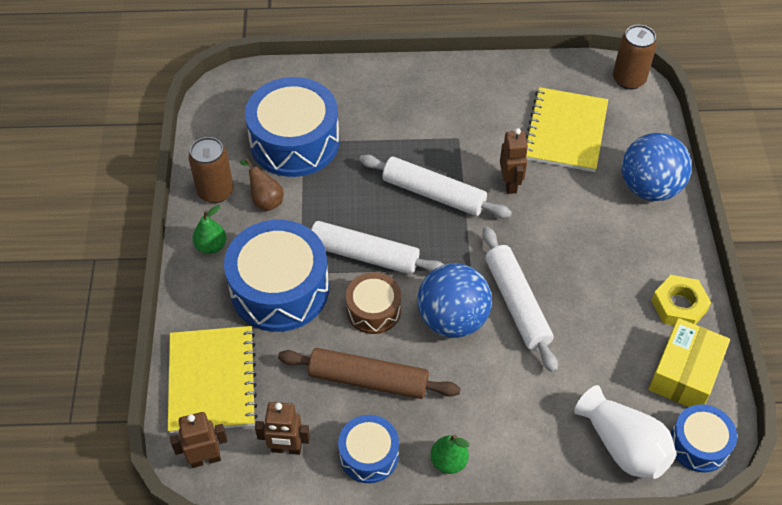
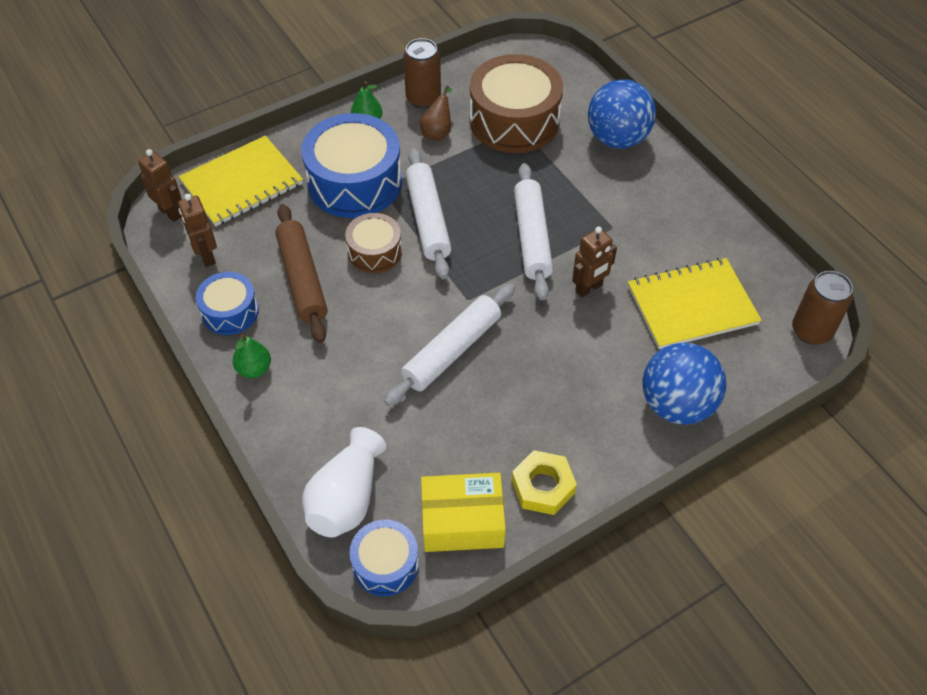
camera: 60 degrees right, 0 degrees up
blue drum [245,77,340,177] -> brown drum [470,54,563,153]
blue ball [417,263,492,338] -> blue ball moved to [588,79,656,148]

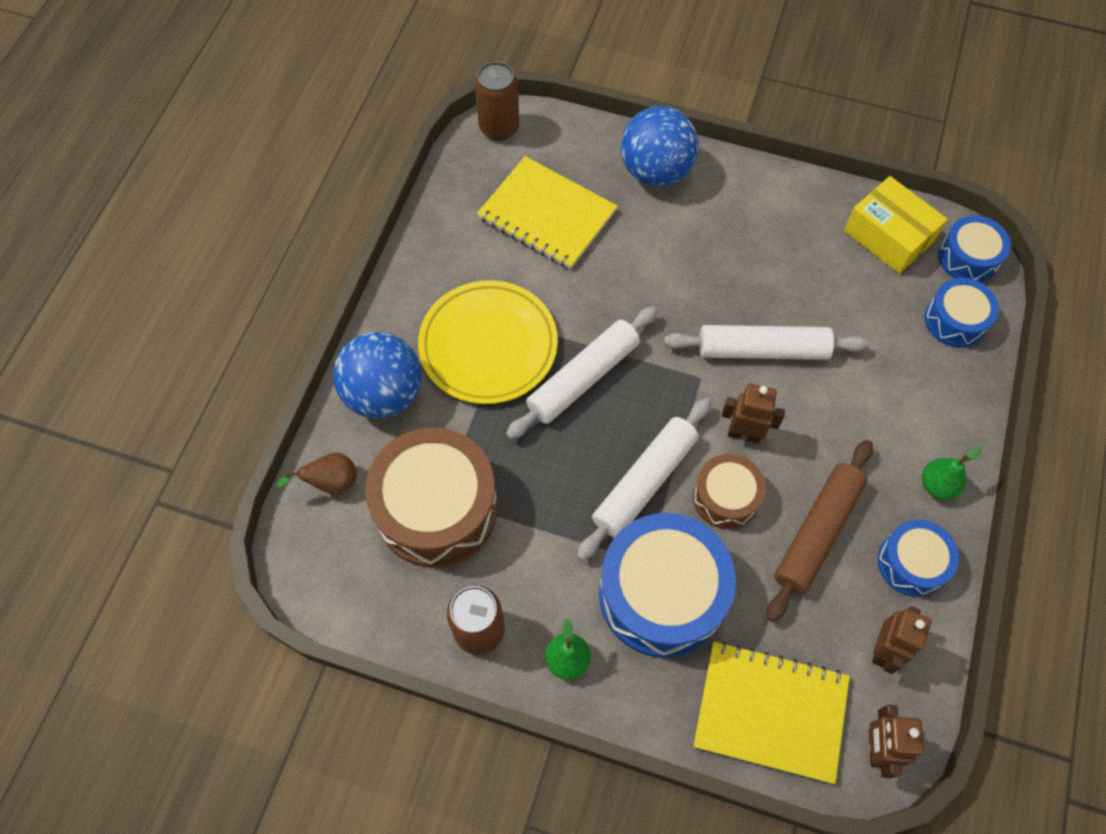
camera: 130 degrees left, 10 degrees up
white vase [302,427,386,537] -> blue drum [925,278,999,348]
brown pear [420,86,452,141] -> brown pear moved to [276,453,357,495]
yellow nut [512,450,577,515] -> none
brown robot [572,226,617,298] -> brown robot moved to [722,384,785,443]
none -> yellow plate [418,280,558,404]

